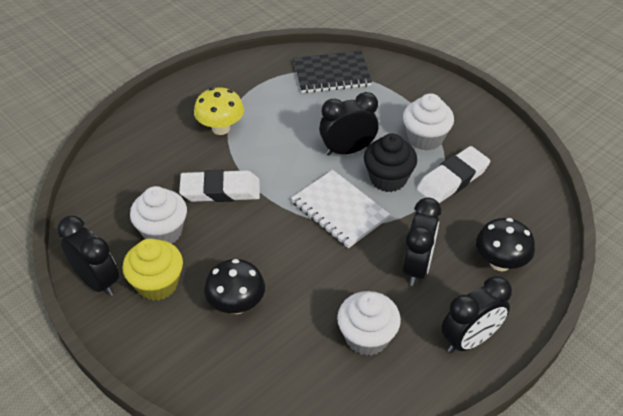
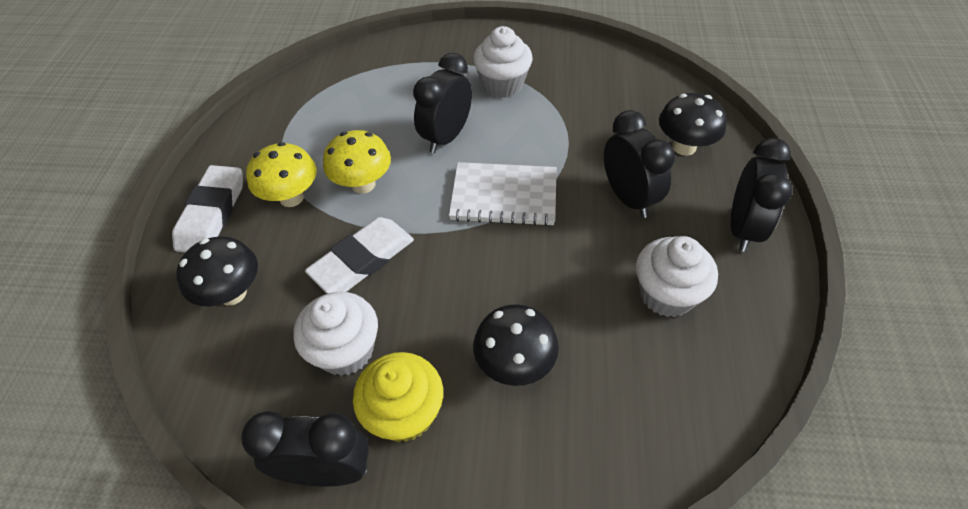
camera: 40 degrees left, 5 degrees up
black notebook [293,51,372,93] -> none
black cupcake [364,134,417,192] -> none
white eraser [416,146,491,203] -> white eraser moved to [172,165,243,252]
none -> black mushroom [176,237,258,306]
none -> yellow mushroom [323,130,391,194]

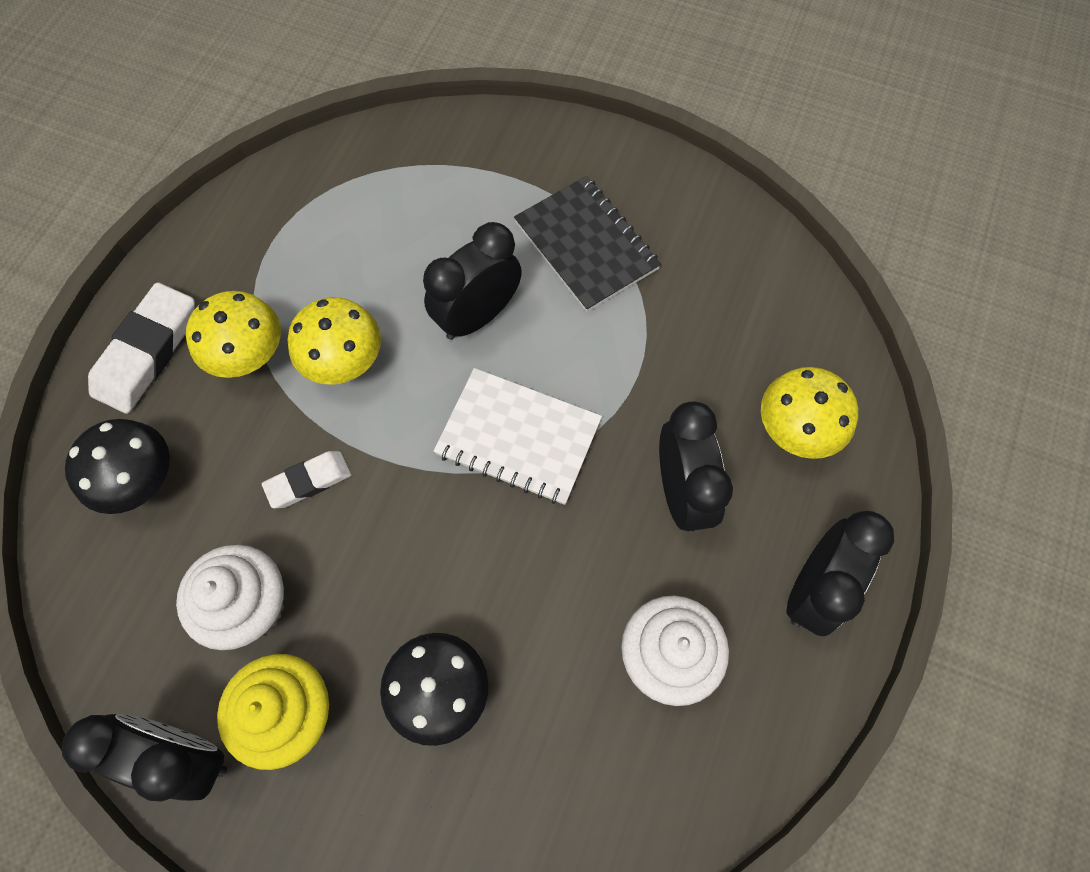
camera: 15 degrees right, 15 degrees up
white eraser [305,217,414,294] -> white eraser [262,451,351,508], size x0.59
white cupcake [473,26,533,98] -> black notebook [514,176,661,312]
black mushroom [659,93,727,156] -> yellow mushroom [761,367,858,459]

